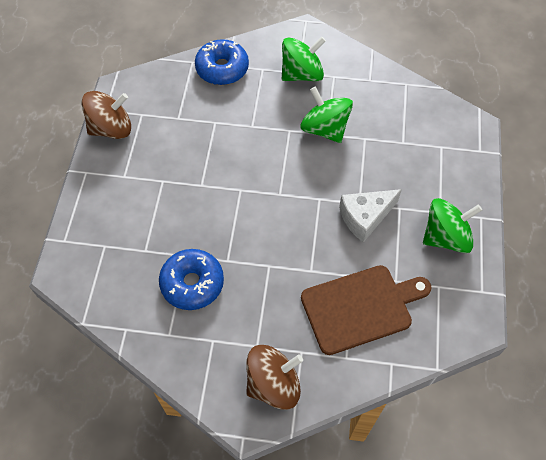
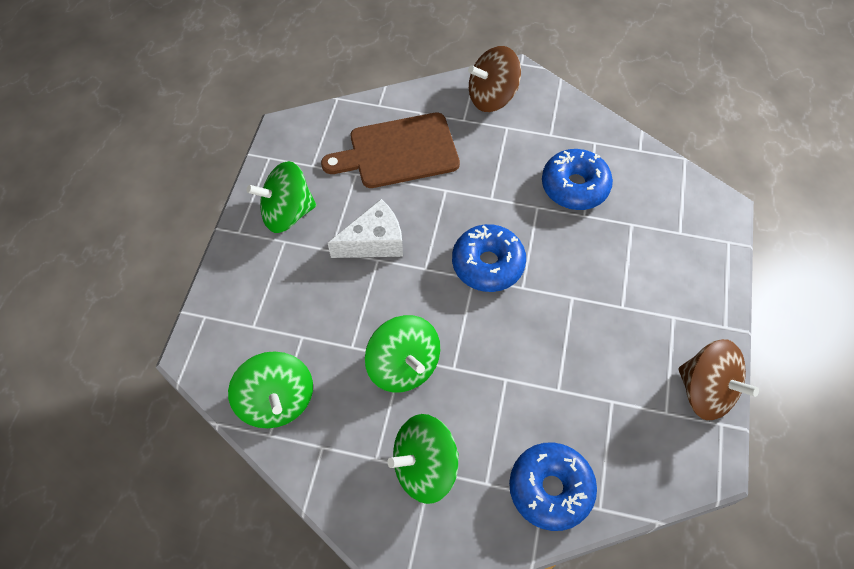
camera: 175 degrees left, 0 degrees up
brown spinning top [81,91,131,139] -> brown spinning top turned 120 degrees counterclockwise [678,339,759,420]
none -> green spinning top [228,351,313,428]
none -> blue donut [452,224,526,292]

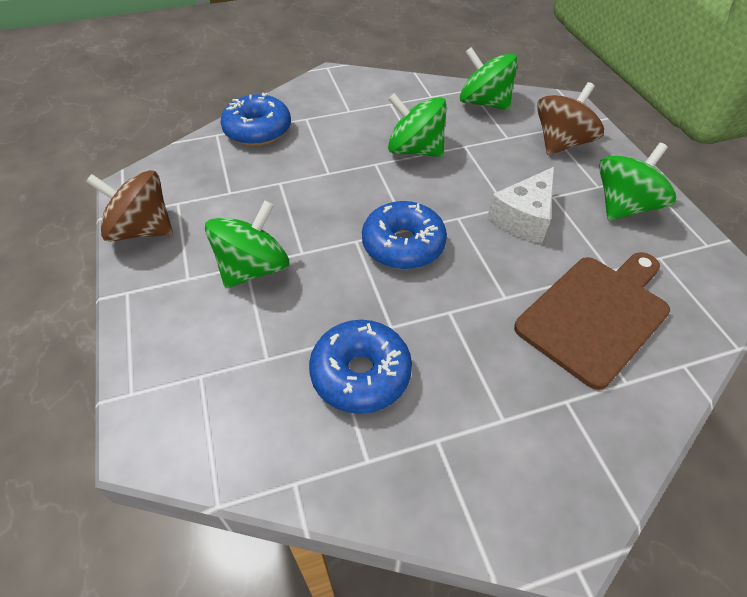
camera: 150 degrees right, 10 degrees down
green spinning top [387,414,459,504] -> green spinning top moved to [205,201,289,288]
brown spinning top [468,46,521,112] -> brown spinning top moved to [537,82,604,155]

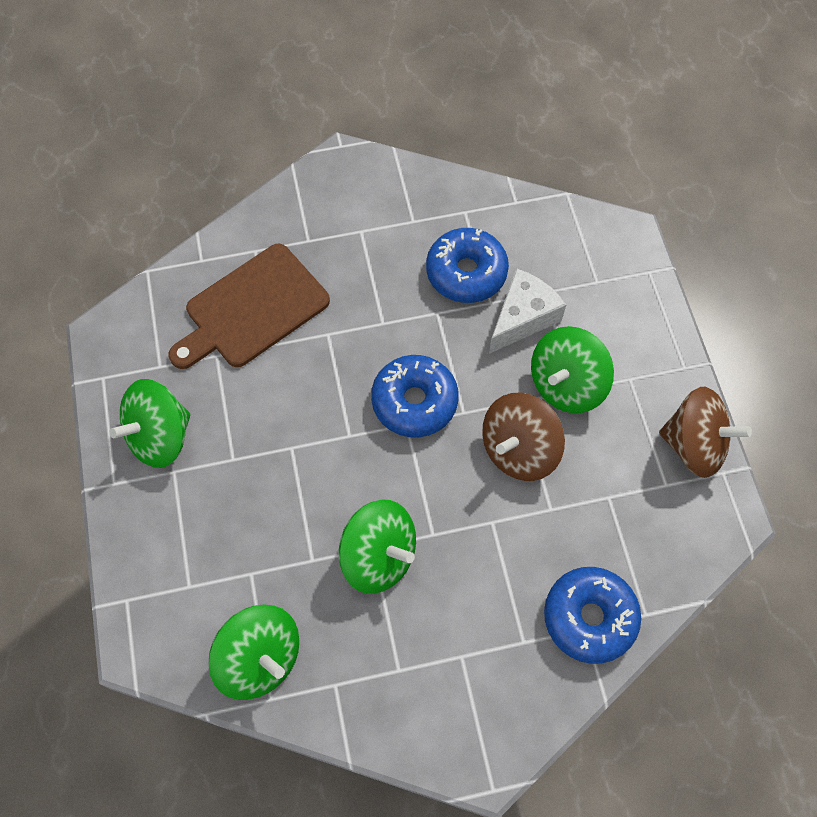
camera: 175 degrees left, 15 degrees up
white cheese [487,167,554,244] -> white cheese moved to [489,268,566,354]
brown spinning top [537,82,604,155] -> brown spinning top moved to [482,392,565,481]

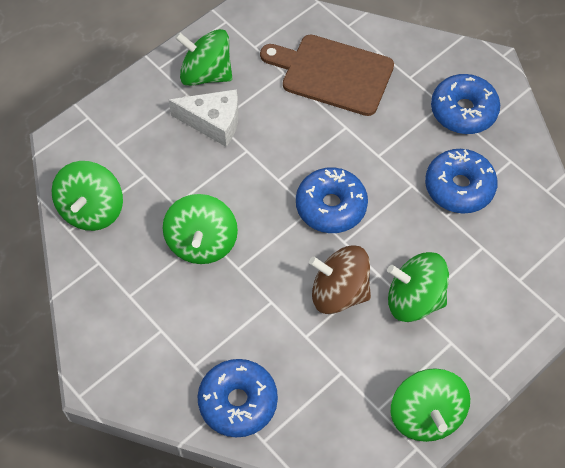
camera: 60 degrees right, 5 degrees down
white cheese [489,268,566,354] -> white cheese moved to [169,89,239,147]
brown spinning top [659,387,752,478] -> green spinning top [391,368,470,442]
none -> blue donut [431,74,500,134]

